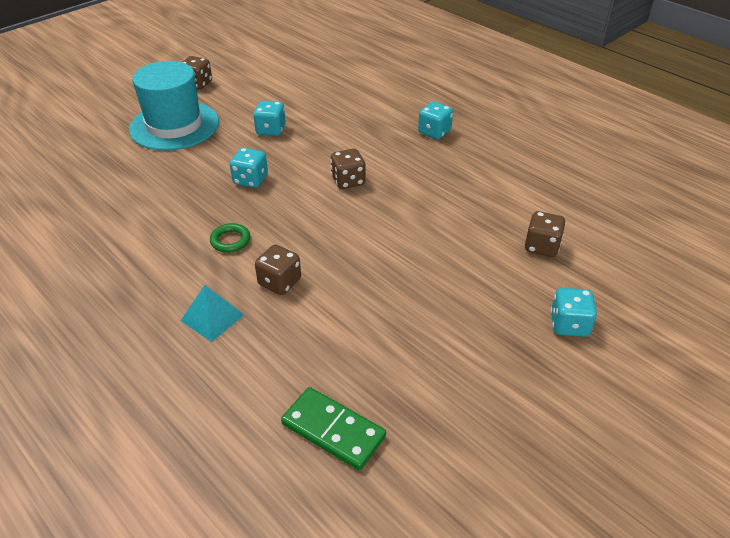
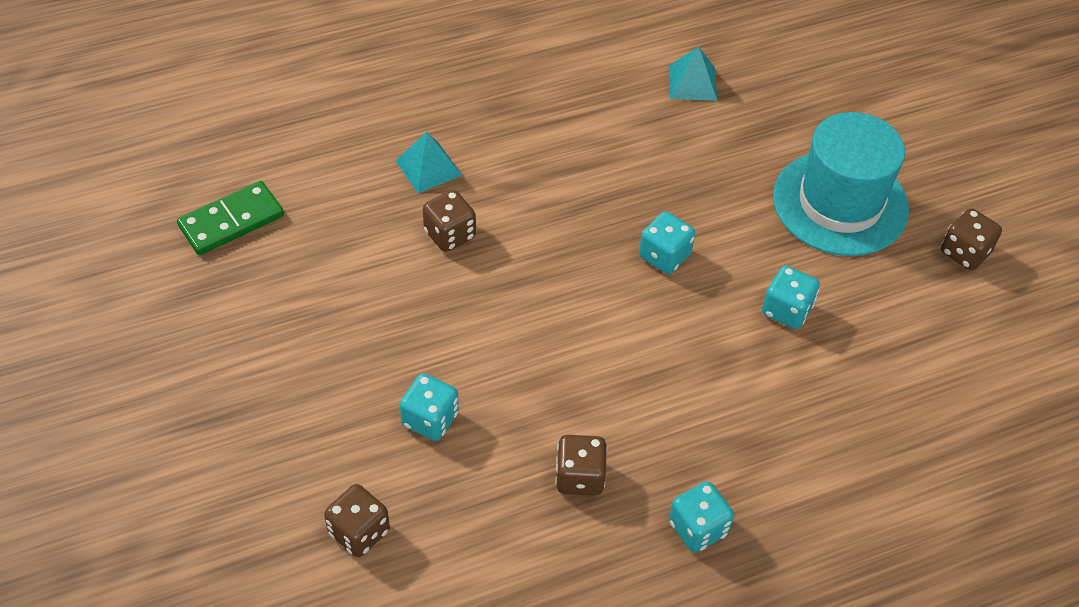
camera: 110 degrees right, 10 degrees up
green ring [210,223,250,253] -> none
brown dice [330,149,365,189] -> brown dice moved to [555,435,607,496]
turquoise dice [550,288,597,337] -> turquoise dice moved to [400,373,459,441]
none -> turquoise pyramid [669,47,717,101]

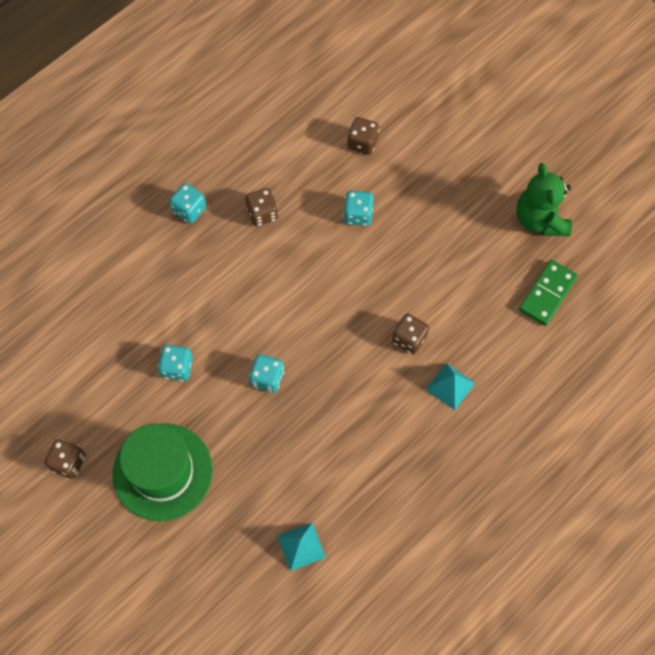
camera: 160 degrees right, 15 degrees up
turquoise hat [773,112,909,256] -> green hat [113,423,213,521]
none -> green teddy bear [516,163,572,236]

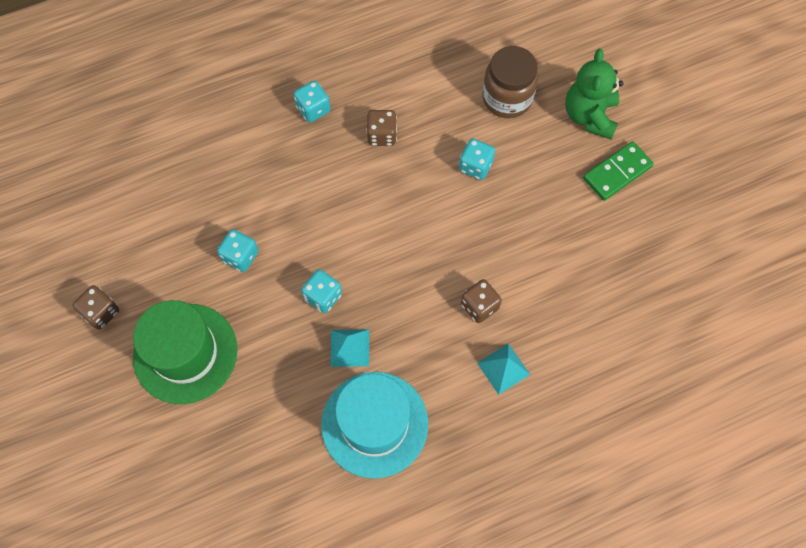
camera: 20 degrees right, 0 degrees up
turquoise pyramid [278,522,326,571] -> turquoise pyramid moved to [331,329,369,367]
brown dice [347,117,379,155] -> brown jar [482,46,538,118]
green teddy bear [516,163,572,236] -> green teddy bear moved to [565,49,624,139]
green domino [519,260,578,326] -> green domino moved to [583,141,654,201]
none -> turquoise hat [321,372,428,479]

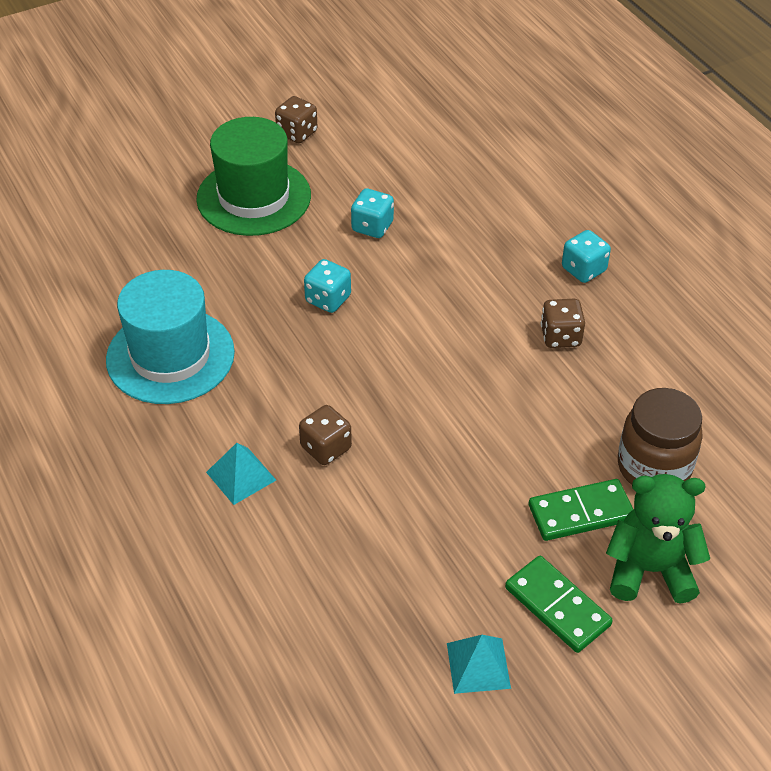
camera: 85 degrees right, 20 degrees down
turquoise pyramid [331,329,369,367] -> turquoise pyramid moved to [447,635,511,694]
turquoise dice [459,138,495,180] -> none
none -> green domino [529,479,633,541]

